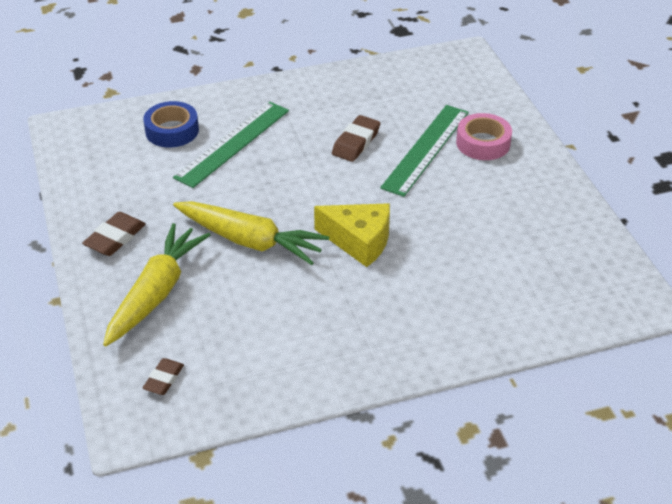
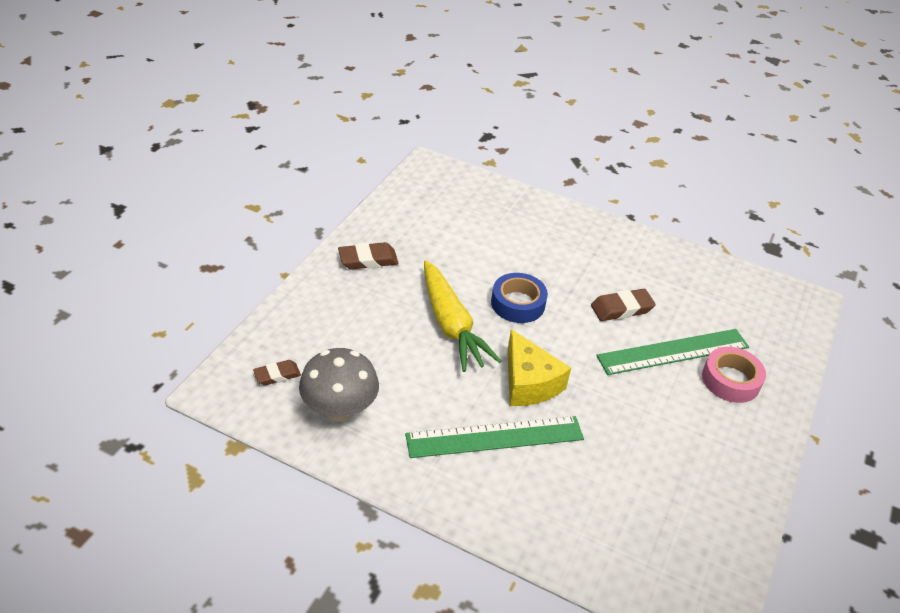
camera: 40 degrees right, 0 degrees up
yellow carrot [103,223,210,346] -> none
blue tape [143,101,199,147] -> blue tape moved to [491,273,548,323]
green ruler [173,102,289,188] -> green ruler moved to [405,416,584,458]
none -> grey mushroom [299,348,379,422]

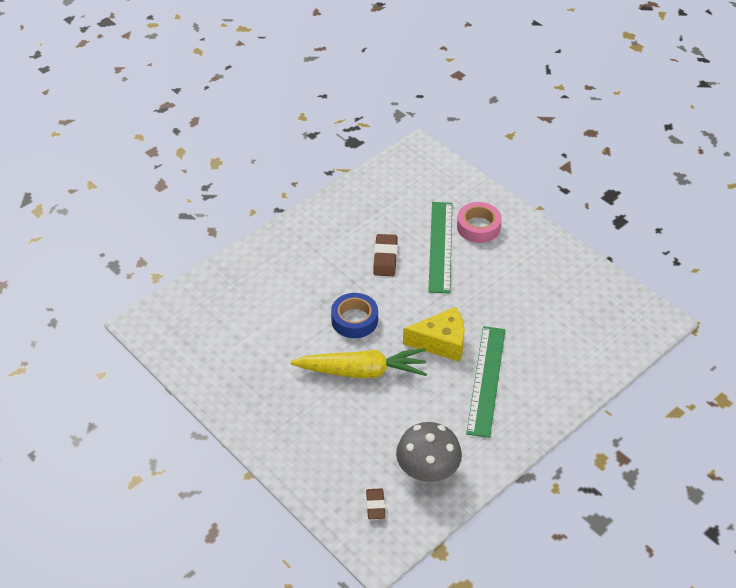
camera: 65 degrees left, 5 degrees up
brown eraser [338,242,399,270] -> none

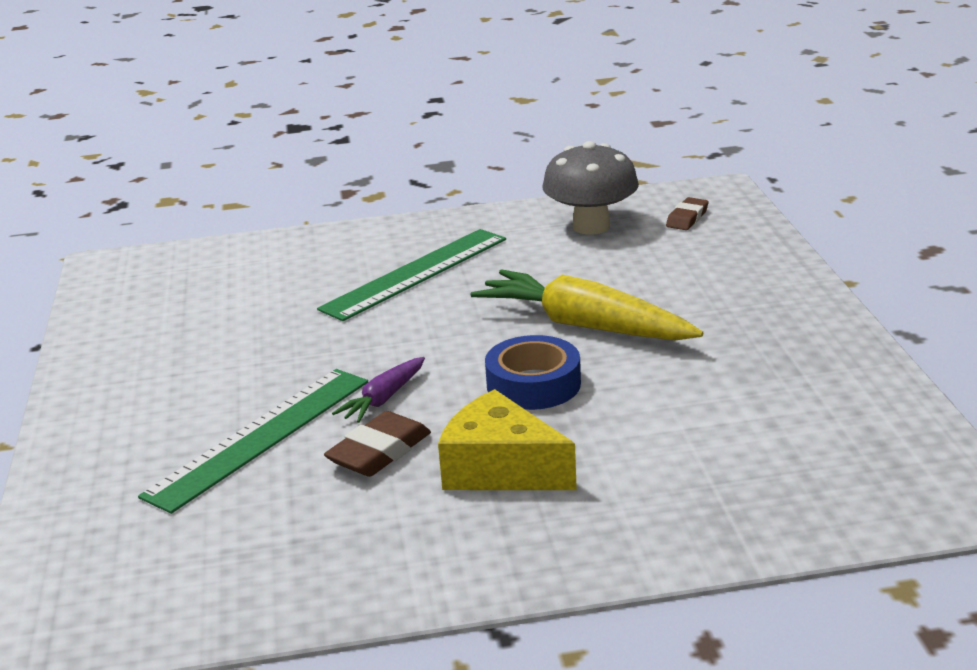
camera: 145 degrees left, 20 degrees down
yellow cheese [403,307,465,362] -> yellow cheese moved to [438,389,577,490]
pink tape [457,202,502,243] -> none
none -> purple carrot [332,357,425,423]

